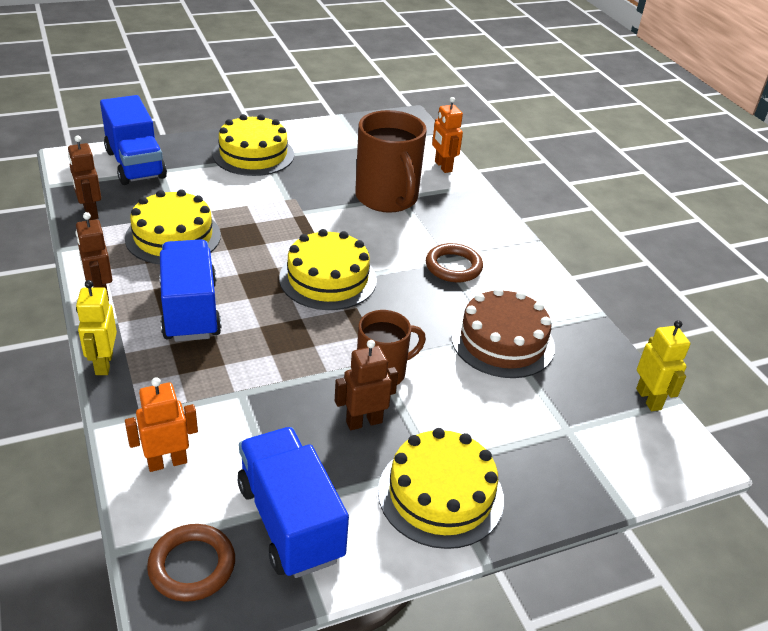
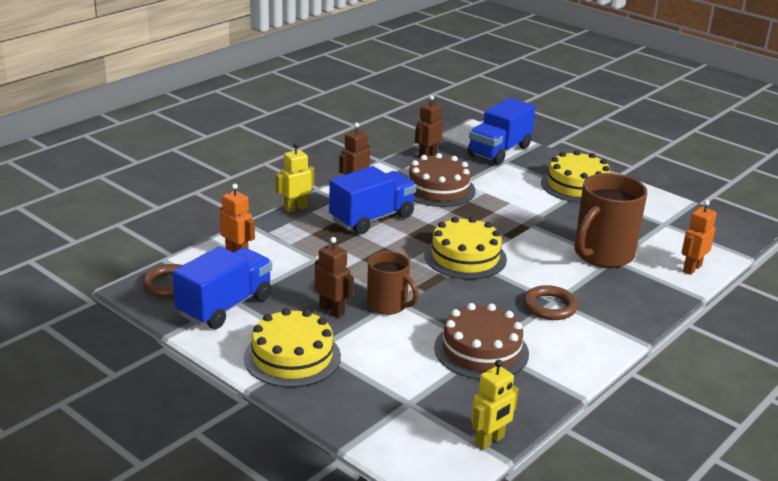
camera: 65 degrees right, 10 degrees down
yellow cake [125,189,221,264] -> brown cake [409,153,476,207]

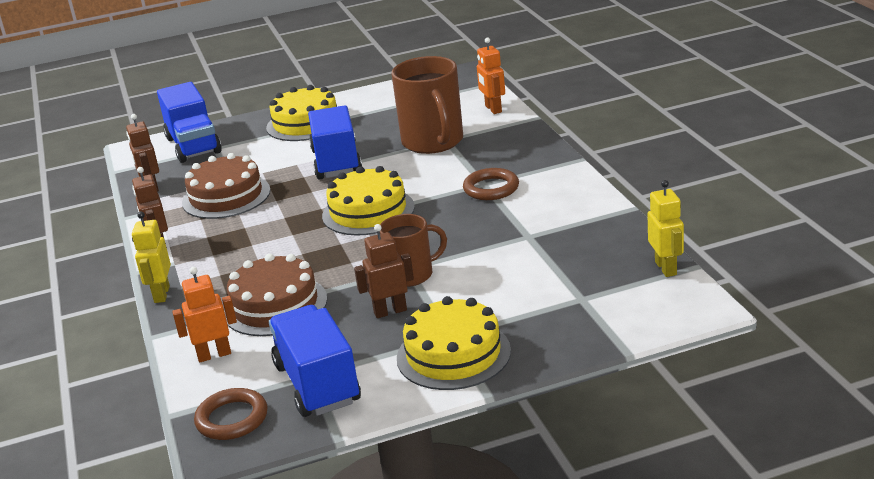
camera: 55 degrees left, 0 degrees up
blue truck [329,166,416,234] -> blue truck moved to [308,105,362,180]
brown cake [434,303,529,379] -> brown cake moved to [224,254,327,336]

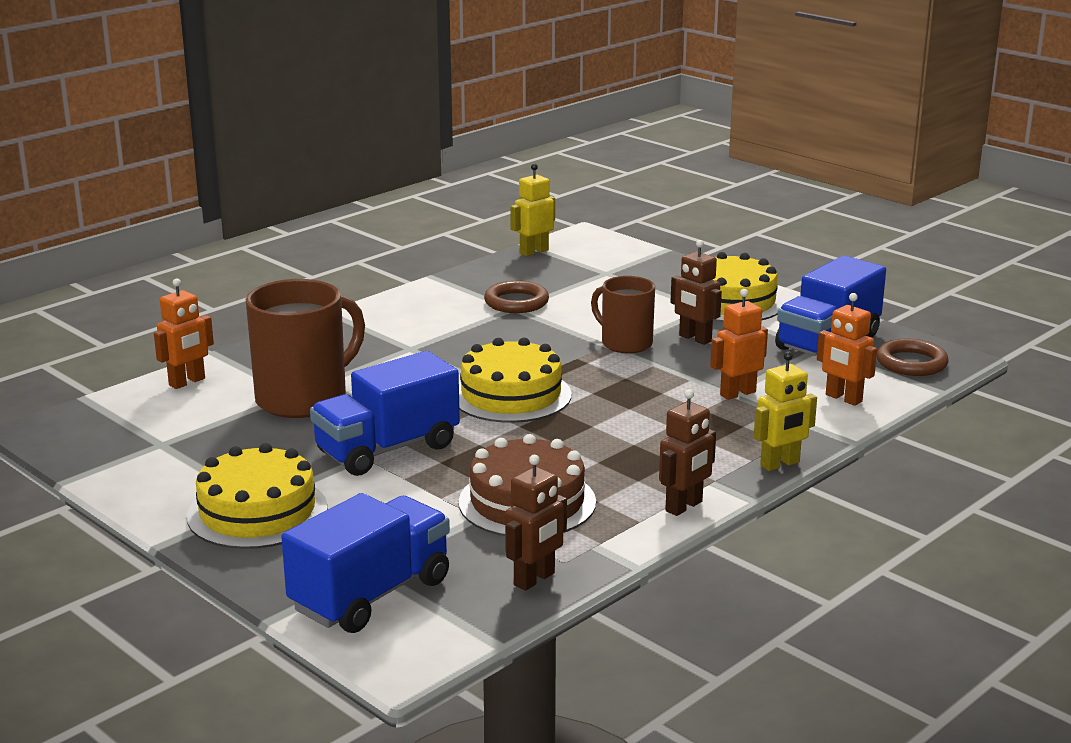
camera: 120 degrees left, 5 degrees down
brown cake [224,254,327,336] -> orange robot [710,289,768,400]
brown ring [463,168,519,200] -> brown ring moved to [484,281,549,313]

